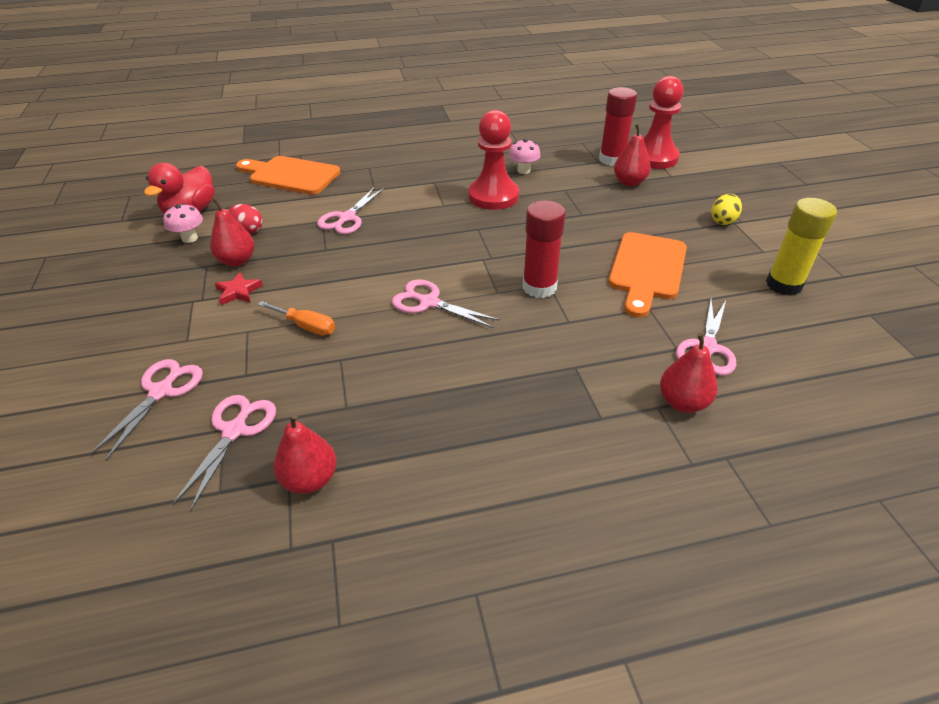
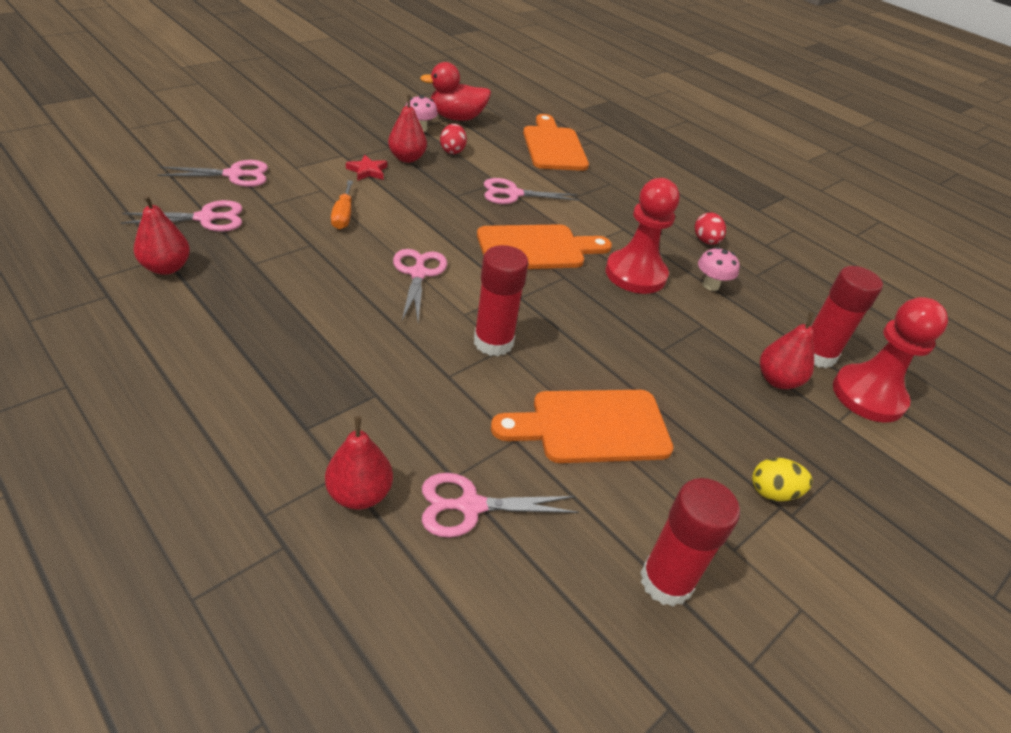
camera: 55 degrees right, 0 degrees up
yellow glue stick [766,198,837,296] -> red glue stick [641,478,740,607]
none -> orange cutting board [477,224,612,269]
none -> red egg [695,212,726,245]

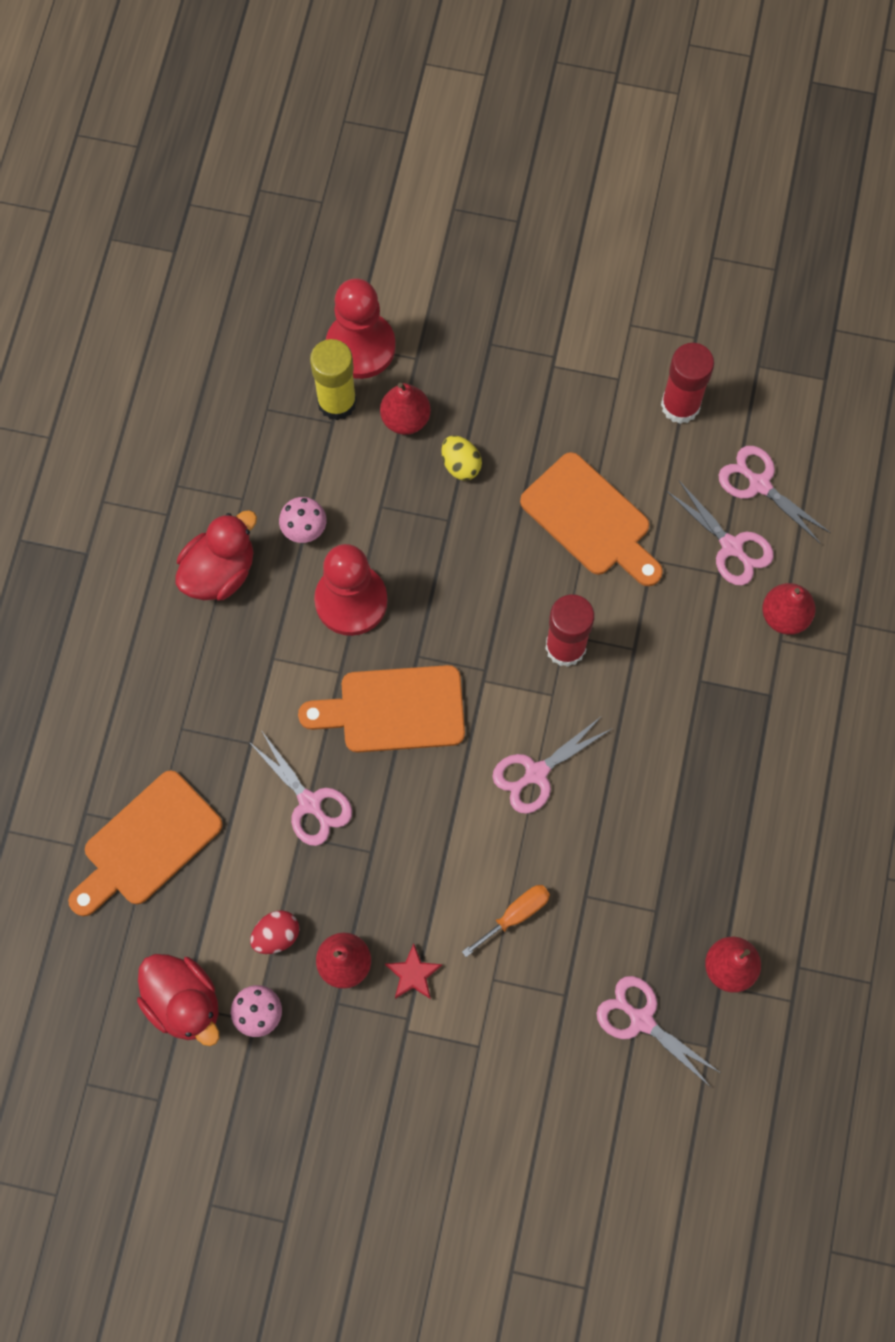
camera: 120 degrees left, 30 degrees up
pink scissors [157,160,268,187] -> pink scissors moved to [719,446,831,544]
orange cutting board [477,224,612,269] -> orange cutting board turned 45 degrees counterclockwise [298,665,465,752]
red egg [695,212,726,245] -> red duck [175,510,257,600]
yellow egg [752,458,813,501] -> yellow egg moved to [441,435,482,481]
red glue stick [811,266,883,368] -> yellow glue stick [310,339,357,421]

